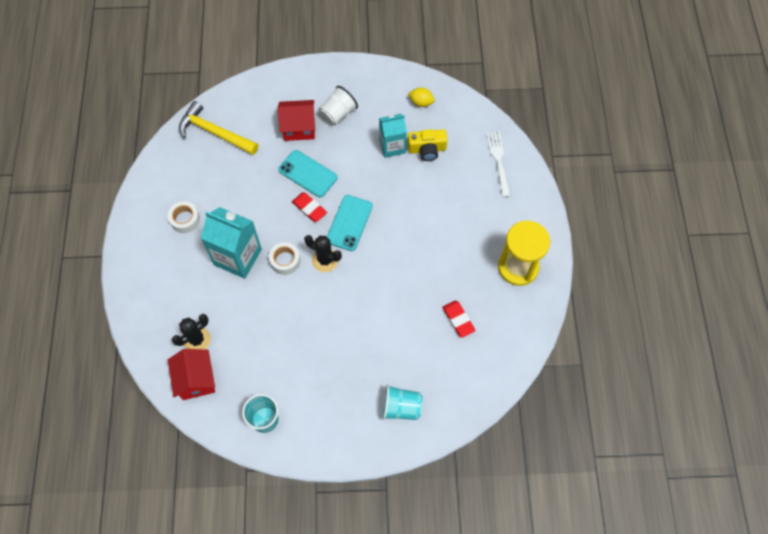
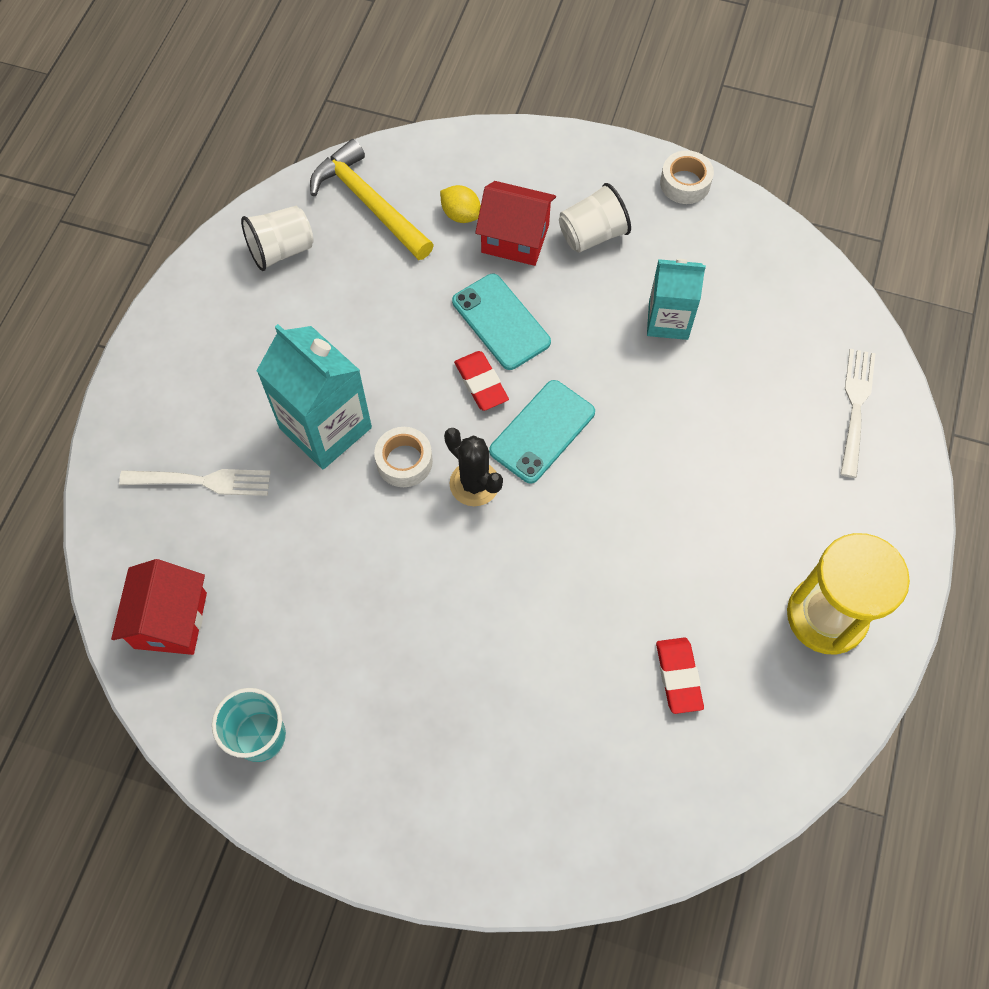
camera: 20 degrees right, 0 degrees up
white tape [168,201,200,233] -> white tape moved to [660,150,714,204]
black cactus [172,314,211,349] -> none
turquoise cup [382,385,422,420] -> none
yellow lemon [408,88,435,107] -> yellow lemon moved to [440,185,481,223]
yellow camera [408,129,448,161] -> none
none -> white fork [119,469,271,496]
none -> white cup [241,206,314,271]

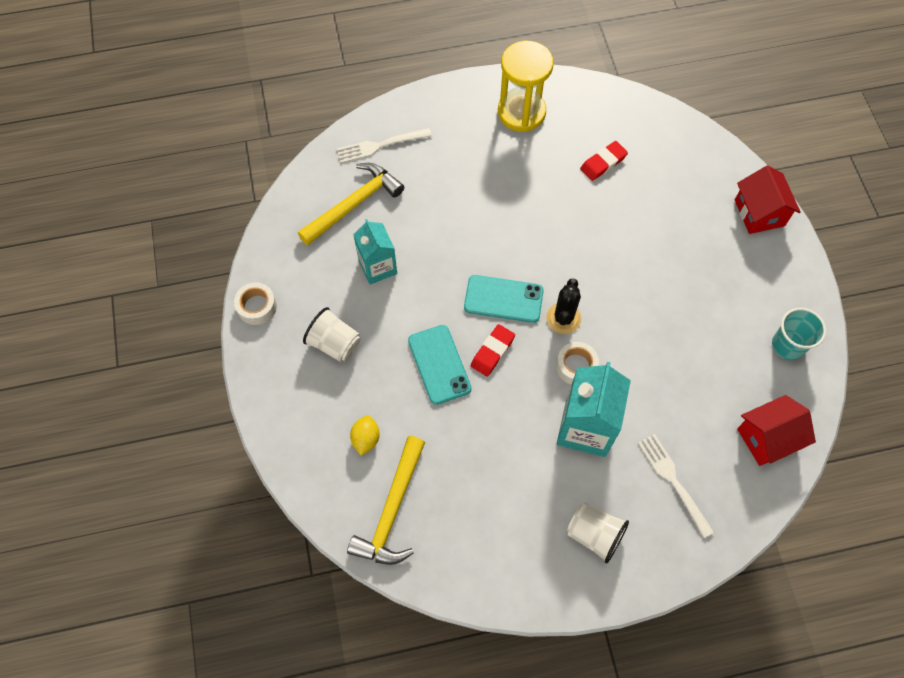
camera: 120 degrees left, 0 degrees up
white cup [241,206,314,271] -> white cup moved to [567,503,629,563]
turquoise phone [452,274,551,370] -> turquoise phone turned 45 degrees counterclockwise [408,325,472,405]
red house [475,181,556,266] -> red house moved to [735,165,801,234]
none -> yellow hammer [298,163,404,245]

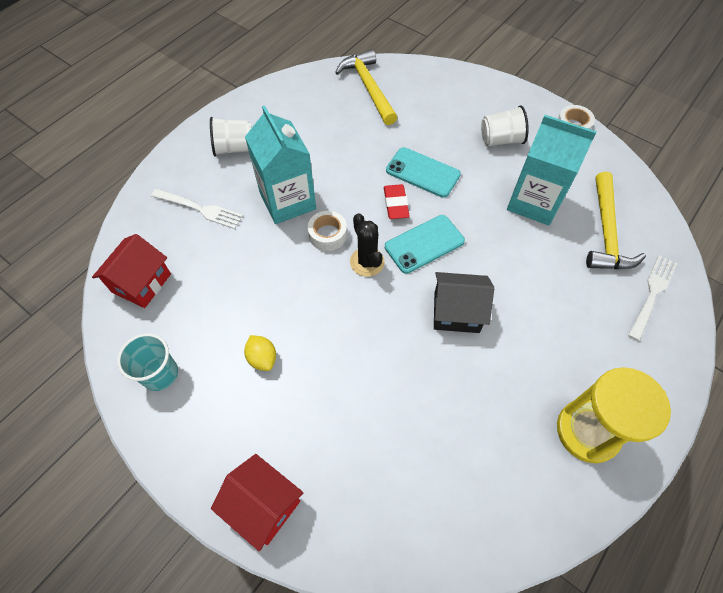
camera: 140 degrees right, 5 degrees down
yellow lemon [350,415,380,456] -> yellow lemon moved to [244,335,276,371]
turquoise carton [353,219,397,284] -> turquoise carton [507,115,597,225], size x1.54
red eraser [580,141,628,181] -> none
none -> black house [434,272,494,333]

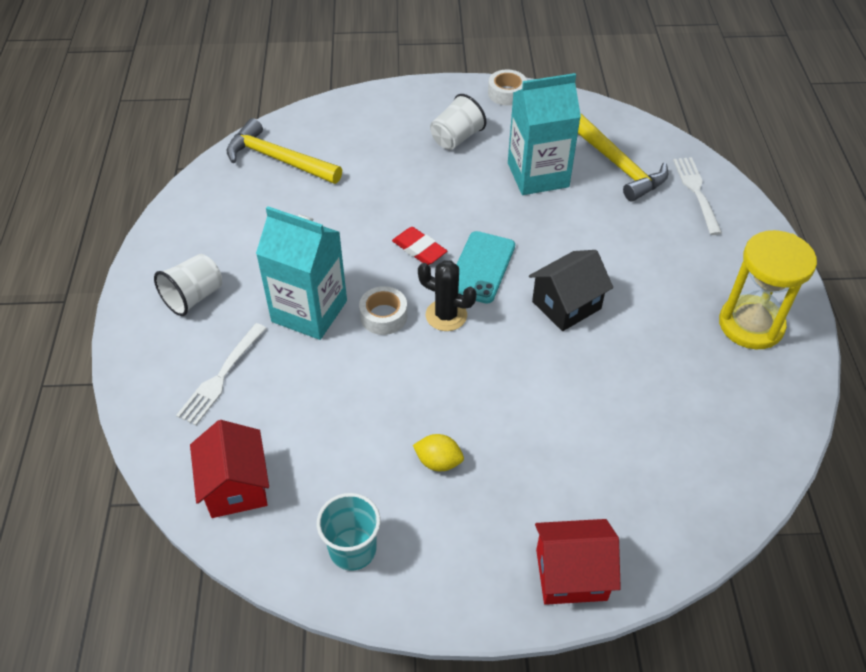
camera: 40 degrees left, 10 degrees down
white fork [151,189,243,229] -> white fork turned 135 degrees clockwise [176,323,267,425]
turquoise phone [386,147,461,198] -> none

